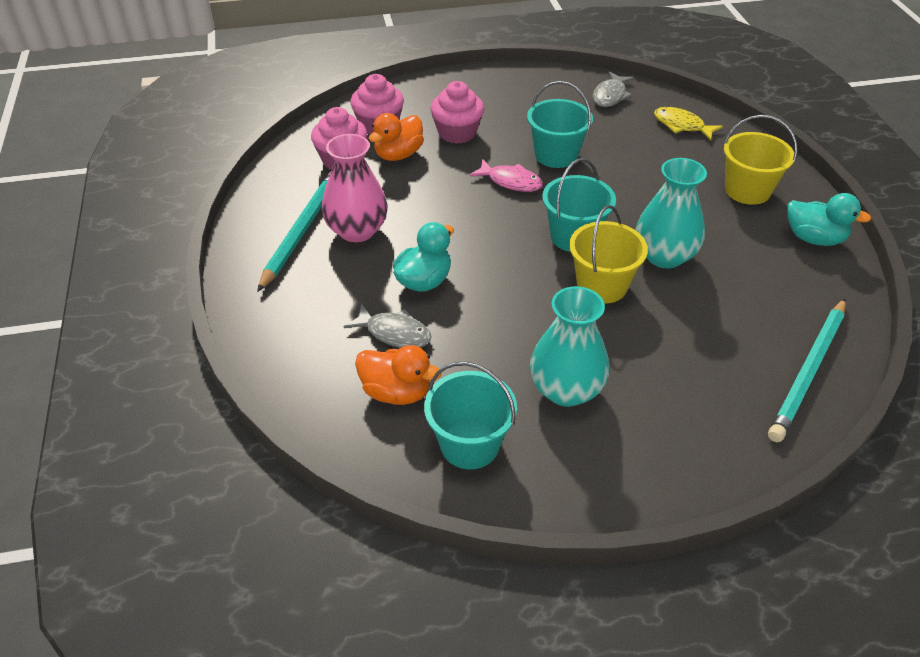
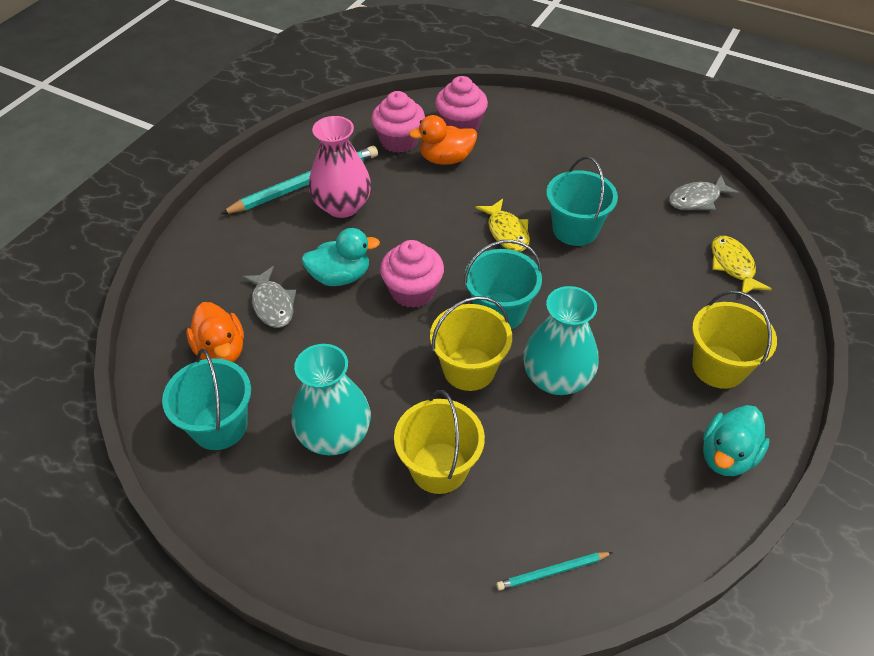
camera: 40 degrees right, 5 degrees up
pink cupcake [430,81,484,144] -> pink cupcake moved to [380,240,444,308]
pink fish [469,159,543,192] -> yellow fish [475,199,530,252]
turquoise pencil [768,299,846,442] -> turquoise pencil [496,552,613,591], size x0.49
turquoise duck [787,193,871,246] -> turquoise duck turned 60 degrees clockwise [703,405,770,476]
none -> yellow bucket [394,390,485,494]

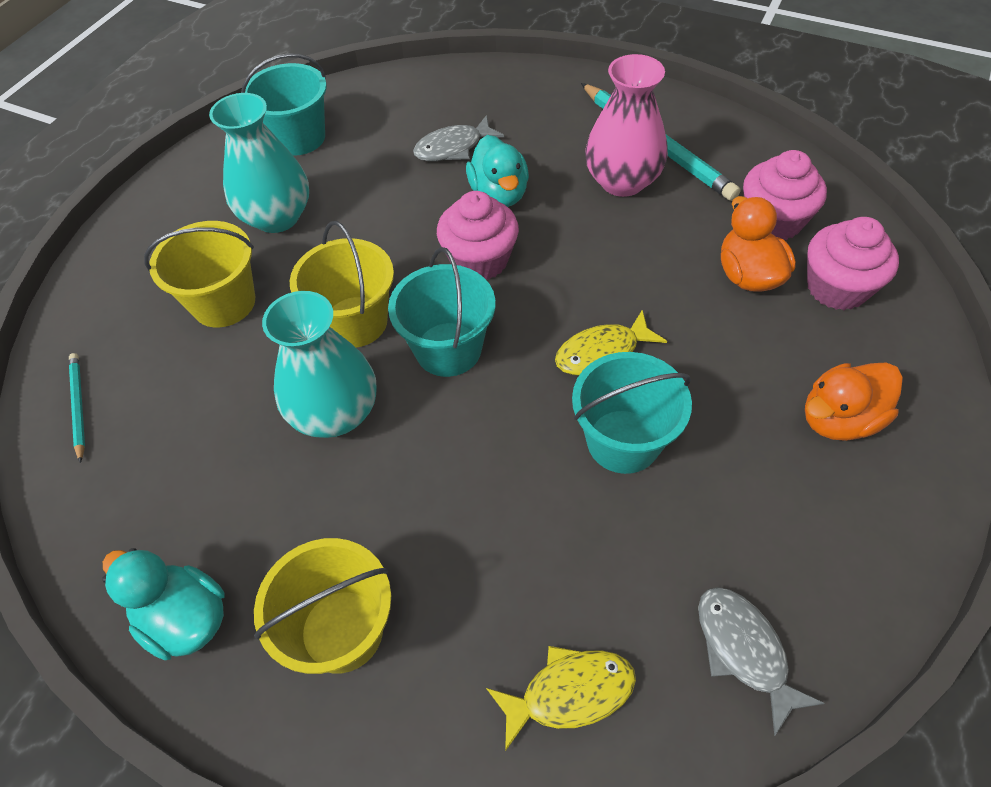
camera: 90 degrees right, 5 degrees up
orange duck [186,302,244,362] -> orange duck moved to [805,362,903,441]

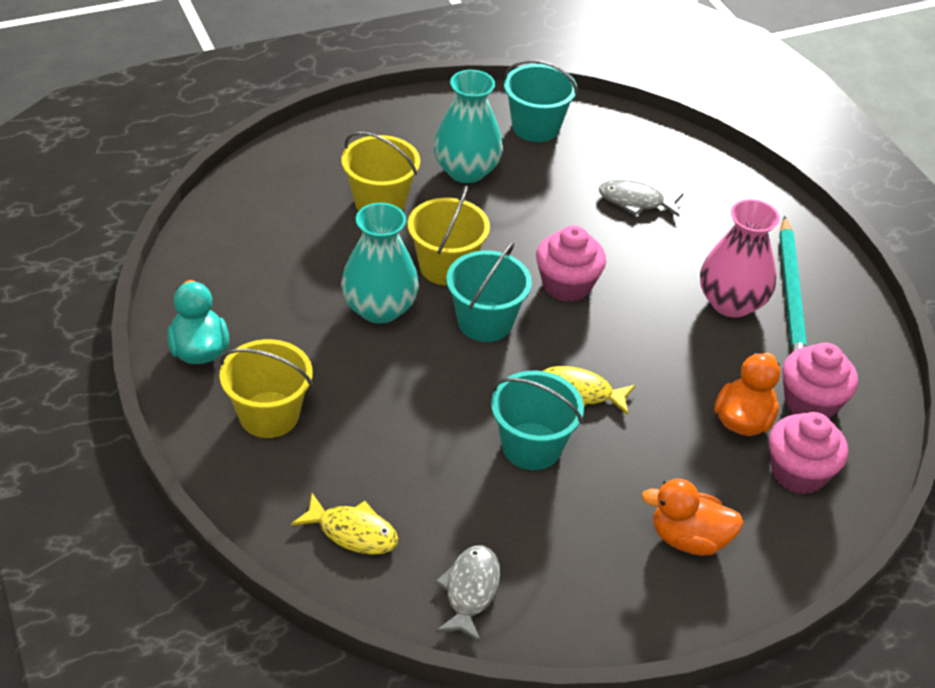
camera: 35 degrees right, 10 degrees down
turquoise pencil [69,353,85,463] -> none
turquoise duck [466,135,529,207] -> none

